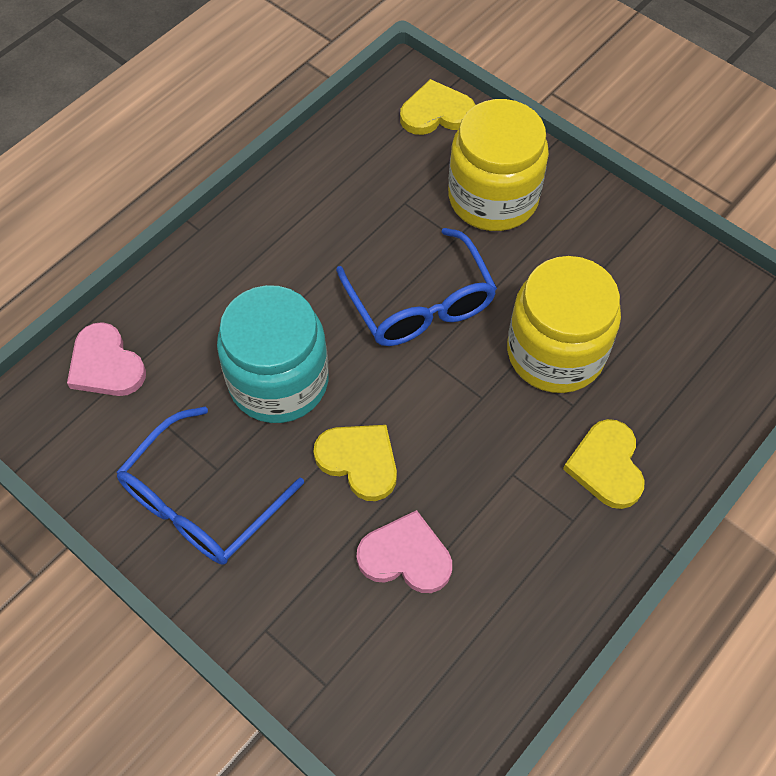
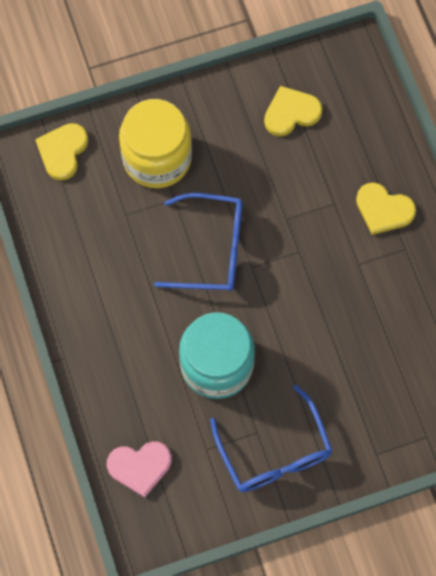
camera: 60 degrees left, 10 degrees up
yellow heart [313,425,397,501] -> yellow heart moved to [264,86,323,136]
pink heart [357,510,452,593] -> none
yellow jar [507,256,621,393] -> none

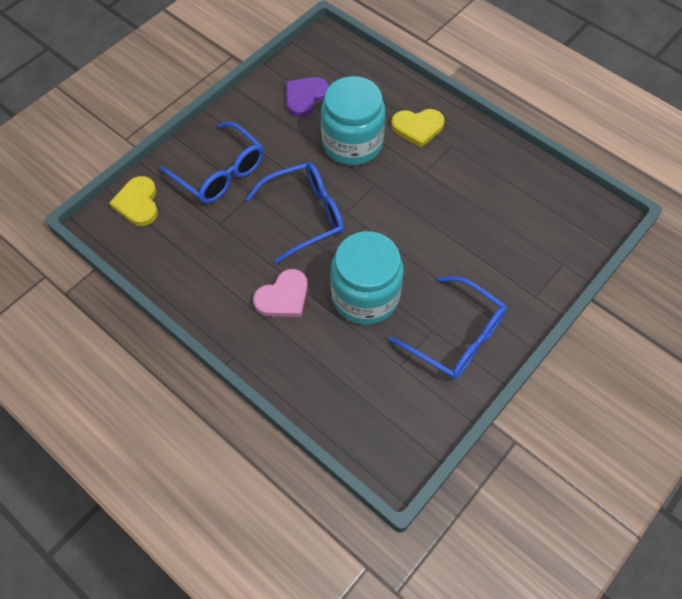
camera: 30 degrees left, 10 degrees down
pink heart [107,441,172,498] -> pink heart moved to [253,269,308,317]
yellow jar [119,99,192,188] -> blue glasses [159,122,264,204]
yellow heart [264,86,323,136] -> purple heart [286,77,329,117]
none -> turquoise jar [321,76,385,165]

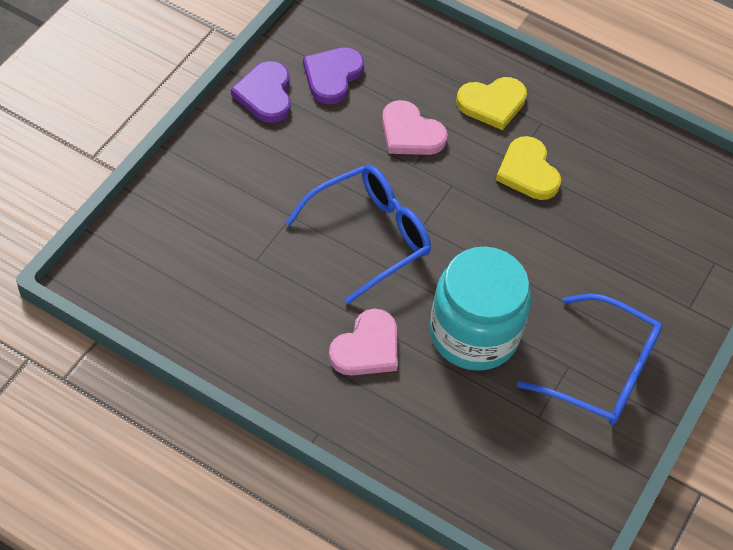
camera: 15 degrees left, 5 degrees down
yellow heart [109,176,158,226] -> yellow heart moved to [496,136,561,200]
blue glasses [159,122,264,204] -> none
turquoise jar [321,76,385,165] -> pink heart [382,100,448,155]
none -> purple heart [231,61,291,123]

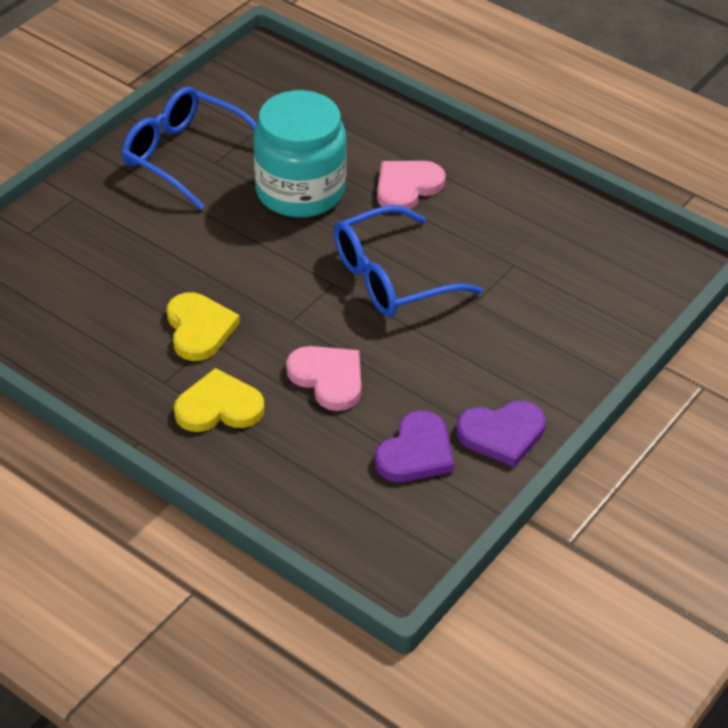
camera: 170 degrees left, 10 degrees down
purple heart [231,61,291,123] -> purple heart turned 75 degrees clockwise [456,401,546,467]

